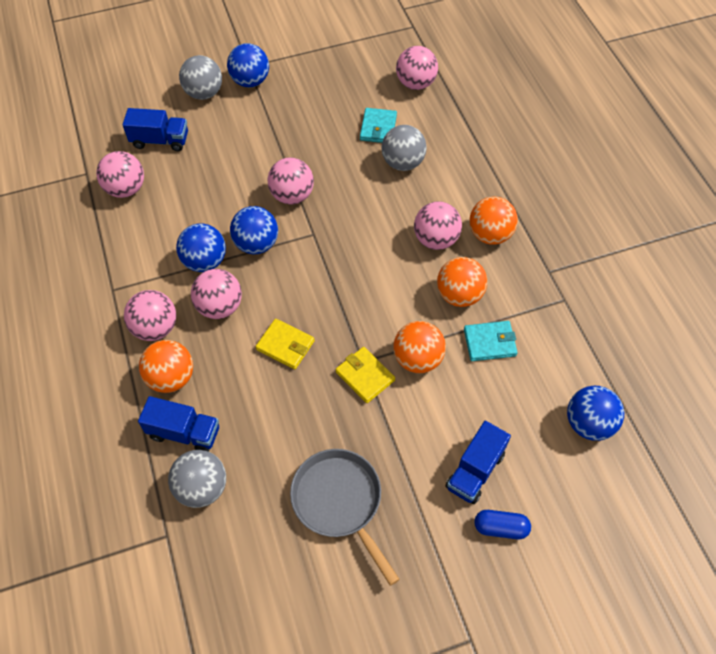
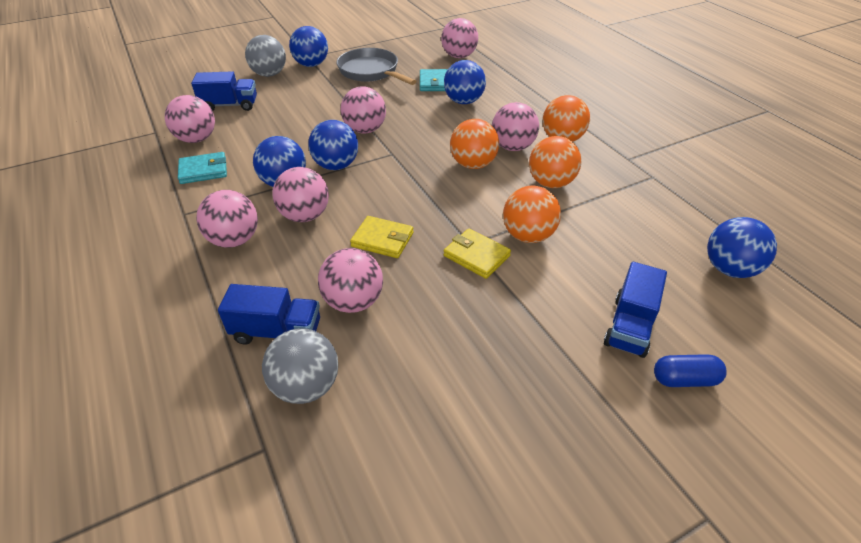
camera: 10 degrees left, 15 degrees down
orange ball [139,340,193,393] -> orange ball moved to [450,119,499,169]
grey pan [290,449,400,586] -> grey pan moved to [337,48,417,85]
grey ball [382,125,427,171] -> blue ball [444,60,486,104]
turquoise wallet [464,321,518,361] -> turquoise wallet moved to [178,152,227,184]
none -> pink ball [318,248,383,313]

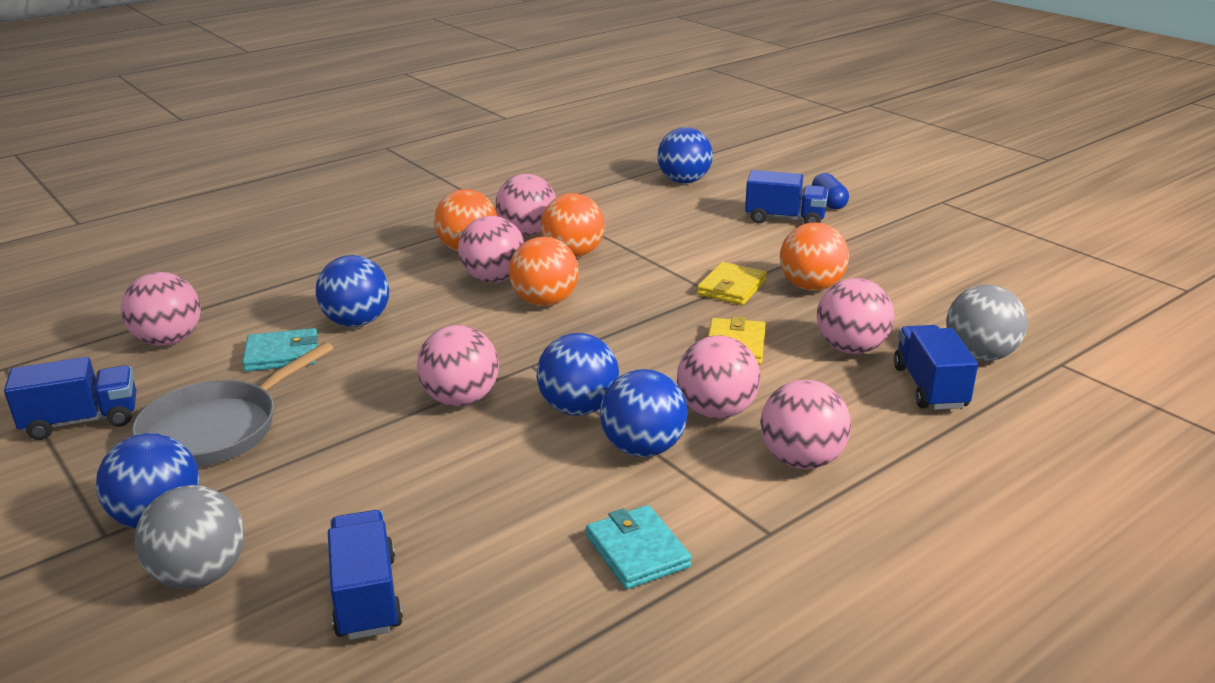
camera: 100 degrees left, 15 degrees down
pink ball [165,95,215,143] -> pink ball moved to [496,174,556,235]
orange ball [503,186,561,243] -> orange ball moved to [780,223,849,291]
none -> blue truck [4,357,137,440]

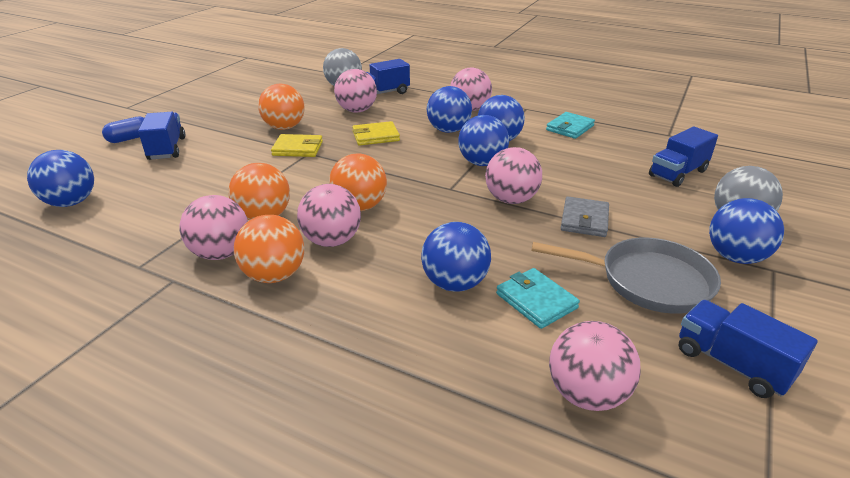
camera: 115 degrees left, 5 degrees up
pink ball [677,335,760,419] -> blue ball [427,86,472,133]
none -> grey wallet [561,197,609,237]

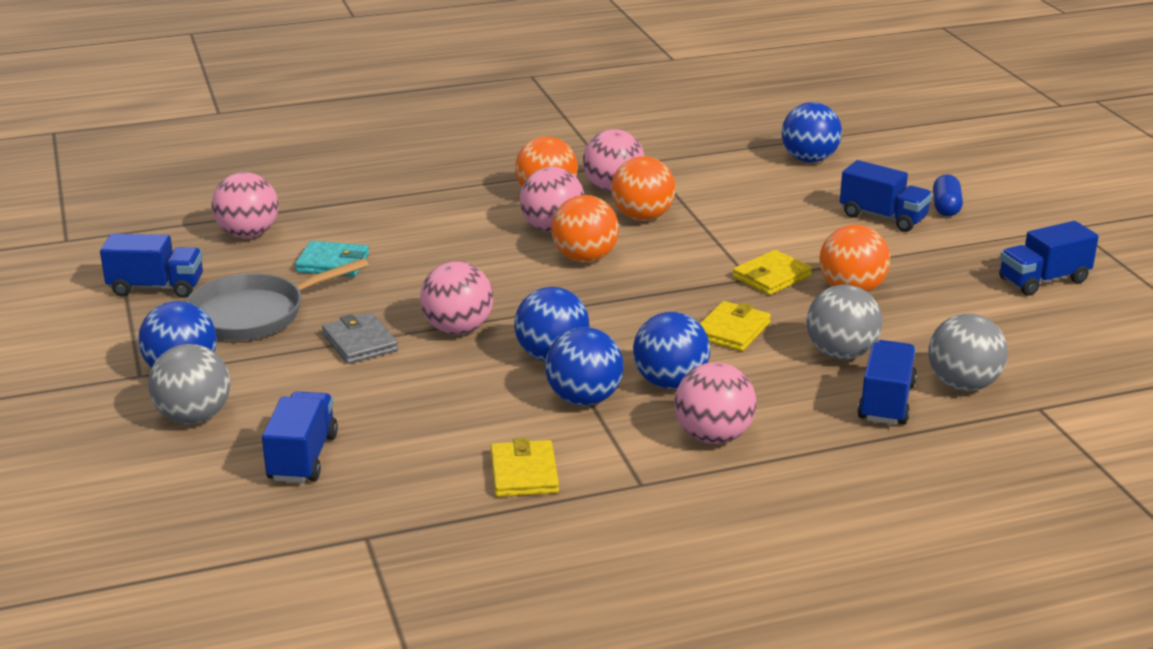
camera: 135 degrees right, 5 degrees down
pink ball [334,69,377,113] -> grey ball [806,285,882,360]
blue ball [421,222,491,292] -> none
turquoise wallet [546,112,595,139] -> yellow wallet [490,438,559,497]
none -> blue truck [999,221,1099,296]

